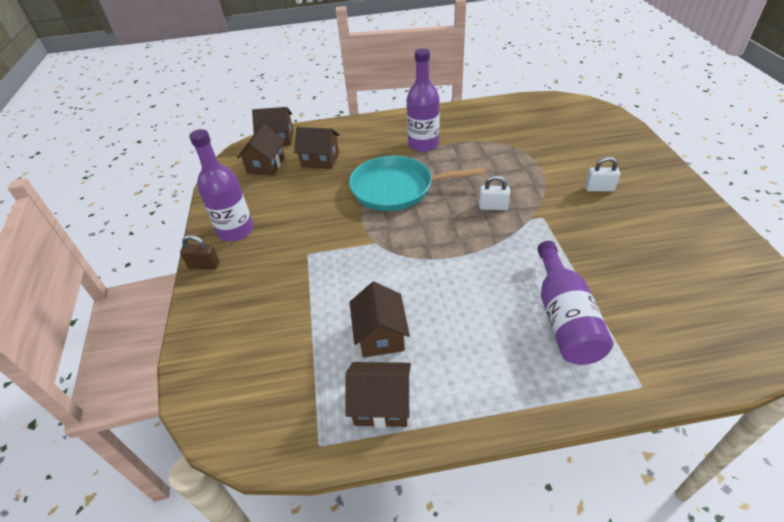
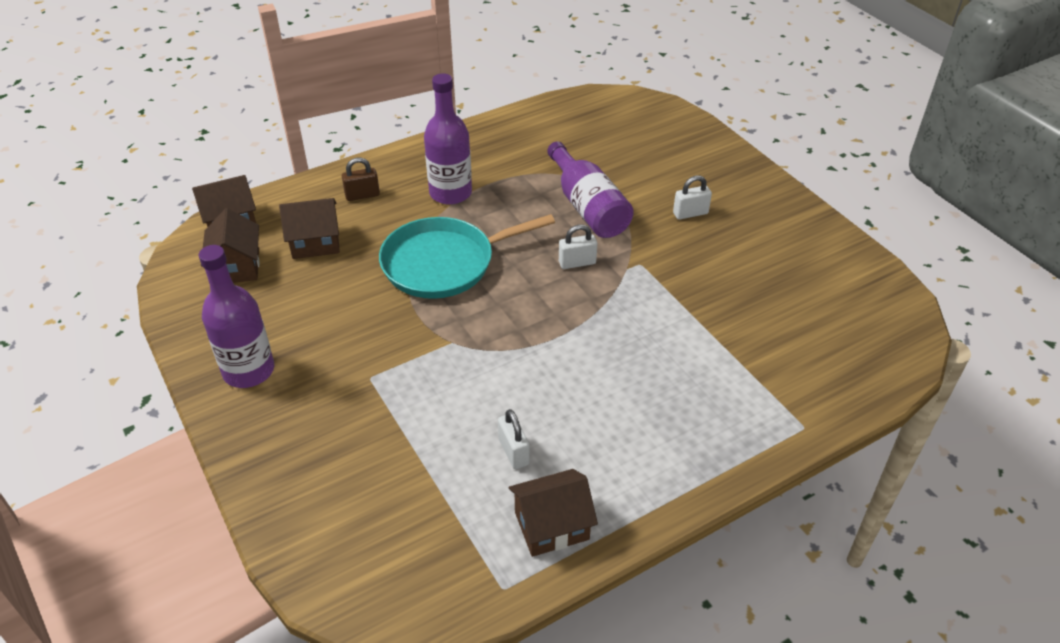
camera: 25 degrees left, 0 degrees up
brown padlock [180,235,220,269] -> brown padlock moved to [342,158,380,201]
brown house [350,282,410,358] -> white padlock [498,409,530,469]
purple bottle [537,241,613,365] -> purple bottle moved to [547,141,634,238]

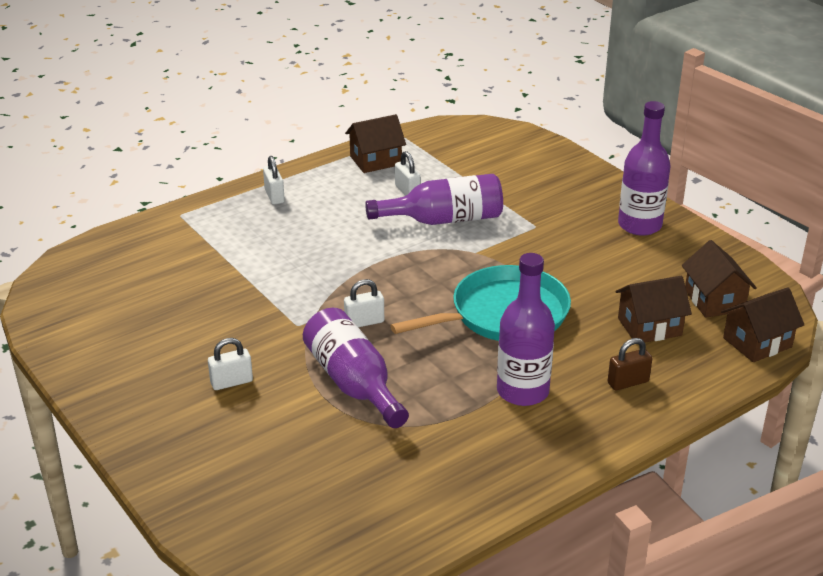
camera: 175 degrees right, 10 degrees down
none -> white padlock [263,156,285,205]
none -> purple bottle [365,174,503,225]

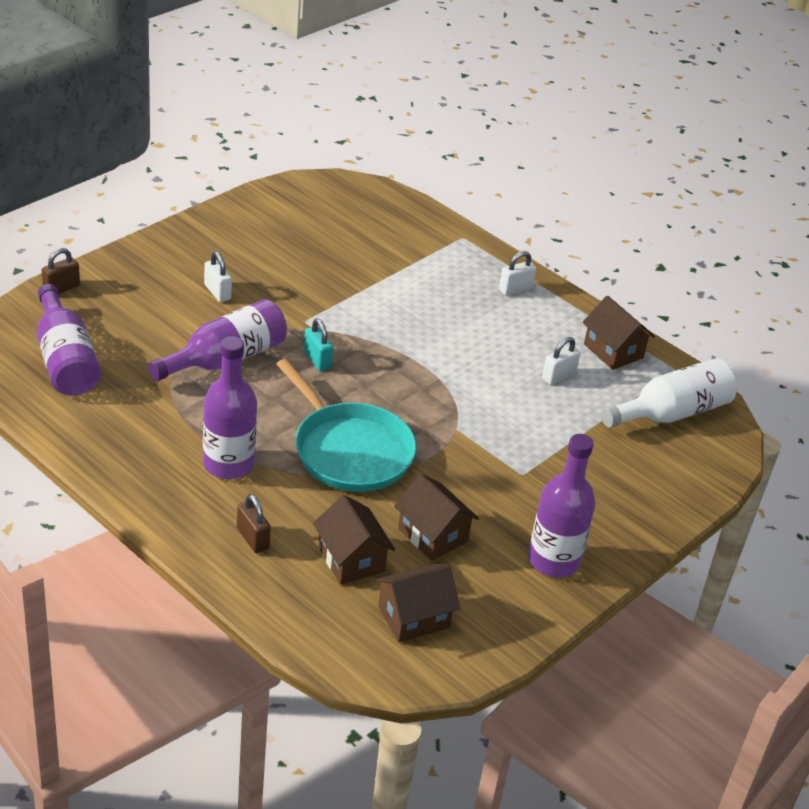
camera: 75 degrees right, 5 degrees up
white padlock [344,279,384,327] -> turquoise padlock [304,318,333,371]
purple bottle [365,174,503,225] -> purple bottle moved to [37,284,101,396]
brown house [721,287,804,362] -> brown house moved to [394,474,479,561]
none -> brown padlock [42,248,80,293]
none -> white bottle [601,358,737,428]

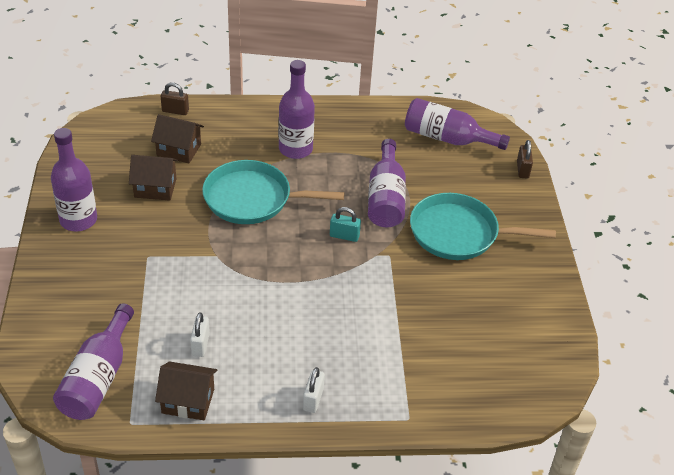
camera: 135 degrees right, 5 degrees up
white padlock [204,251,232,302] -> turquoise pan [410,193,556,260]
brown padlock [237,494,271,553] -> brown padlock moved to [161,83,189,115]
brown house [375,564,460,643] -> none
white bottle [601,358,737,428] -> purple bottle [53,303,134,420]

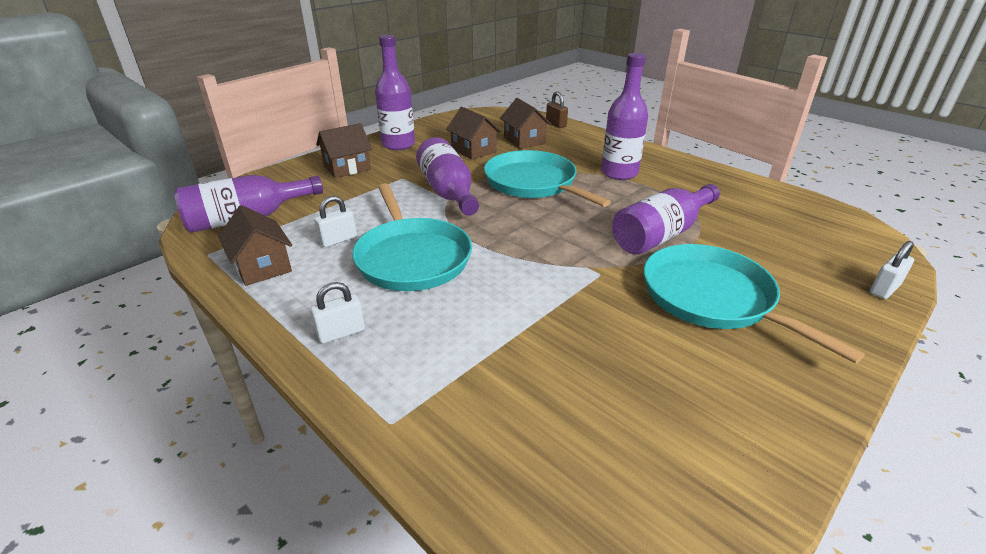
camera: 50 degrees right, 10 degrees down
turquoise padlock [330,207,361,242] -> none
purple bottle [405,98,510,150] -> purple bottle moved to [416,137,479,216]
brown padlock [517,140,533,178] -> white padlock [870,241,914,299]
none -> brown house [316,123,372,178]
none -> turquoise pan [352,183,472,291]

